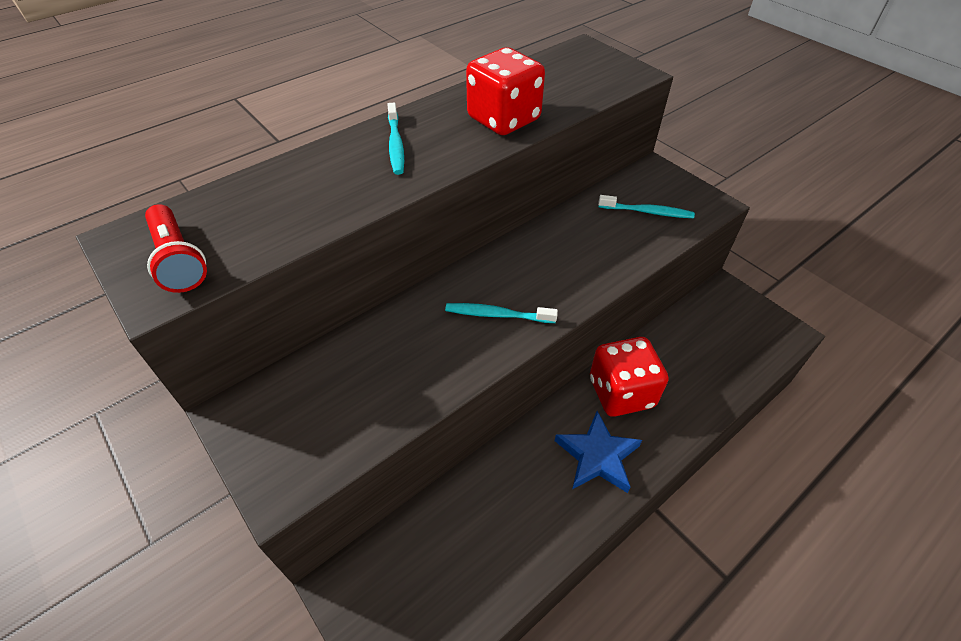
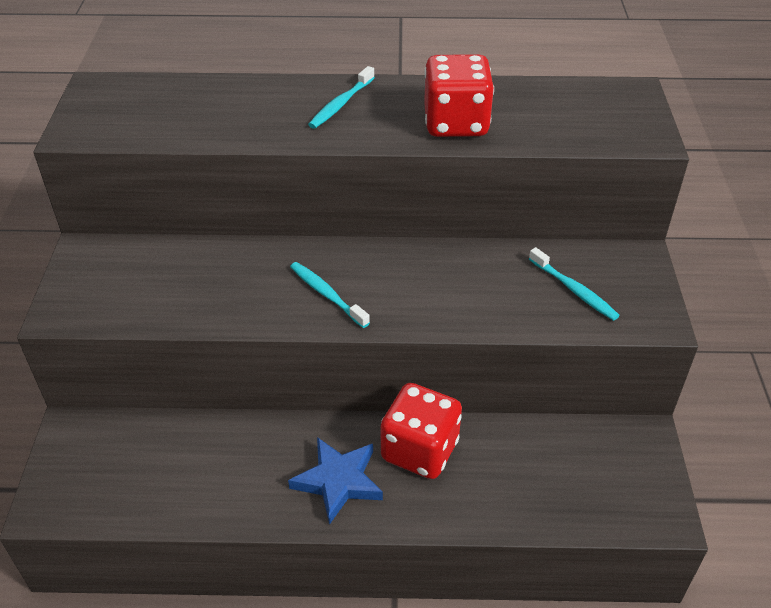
camera: 40 degrees right, 5 degrees down
red flashlight [145,204,207,293] -> none

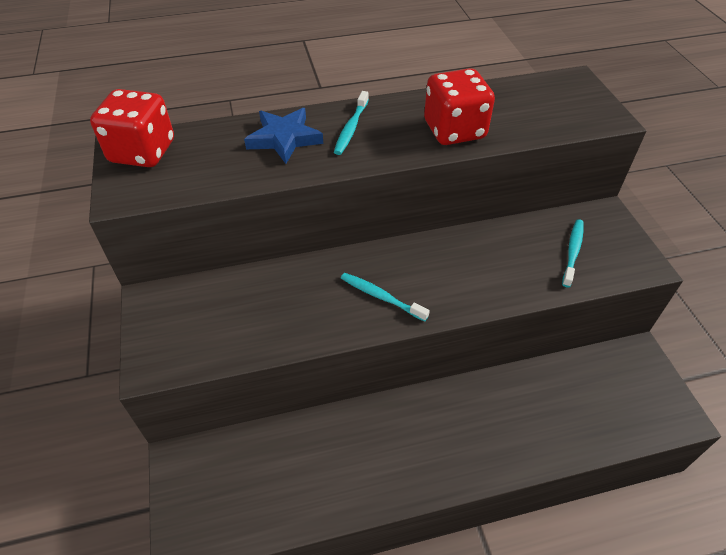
camera: 15 degrees left, 5 degrees up
blue star [288,437,383,525] -> blue star moved to [244,108,323,164]
red dice [381,383,462,479] -> red dice moved to [90,89,174,167]
turquoise toothbrush [529,247,620,321] -> turquoise toothbrush turned 105 degrees counterclockwise [562,219,584,287]

